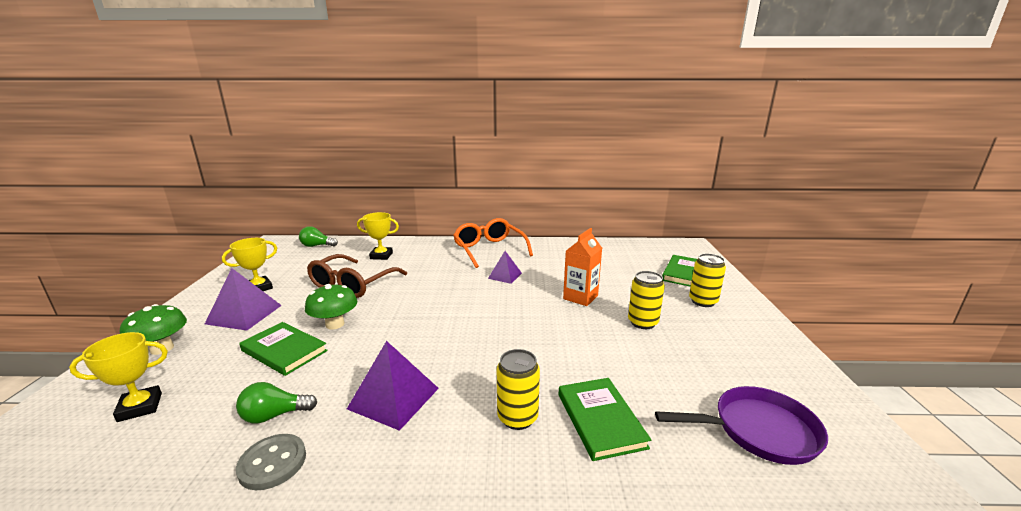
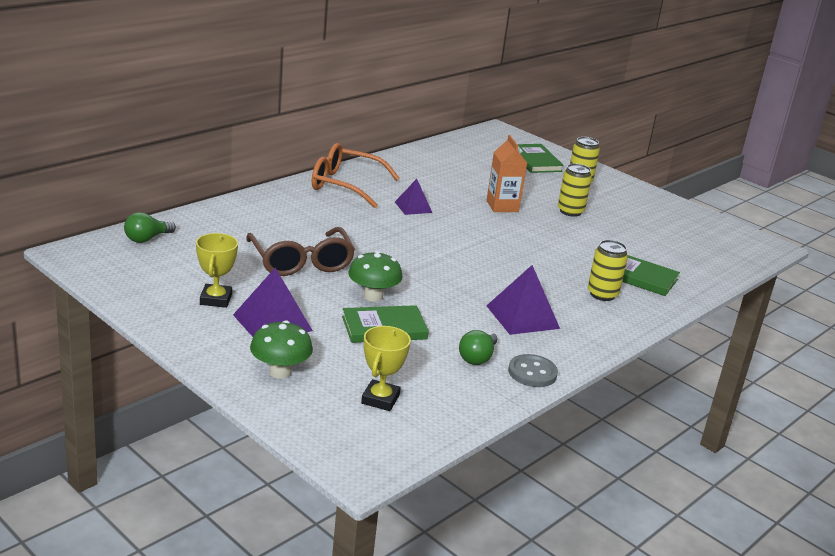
camera: 50 degrees left, 5 degrees up
yellow trophy [357,212,399,260] -> none
purple pan [655,386,828,465] -> none

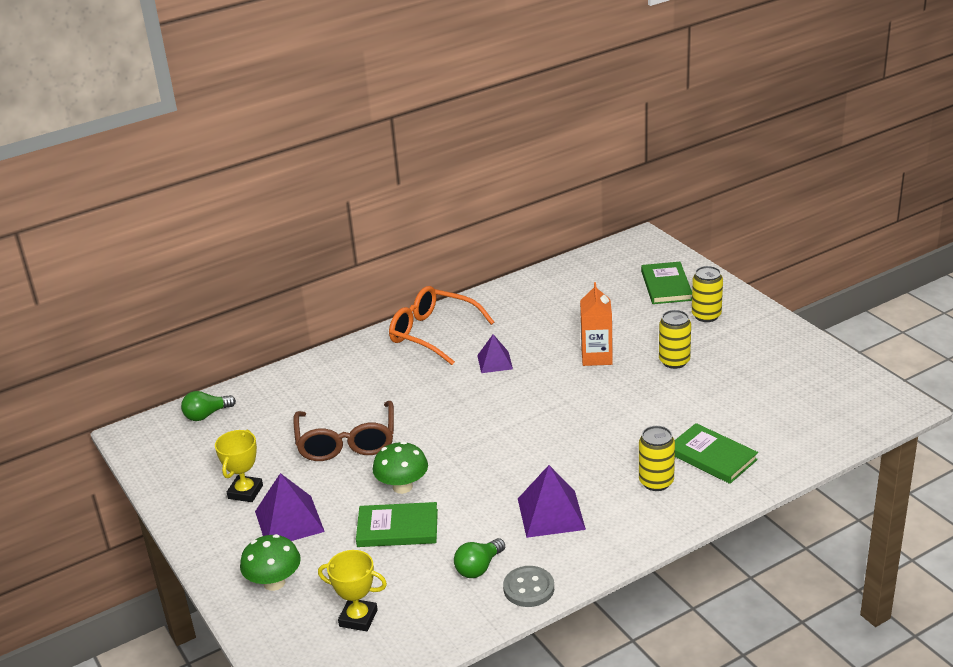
camera: 20 degrees right, 5 degrees up
yellow trophy [361,326,411,411] -> yellow trophy turned 75 degrees clockwise [318,550,387,631]

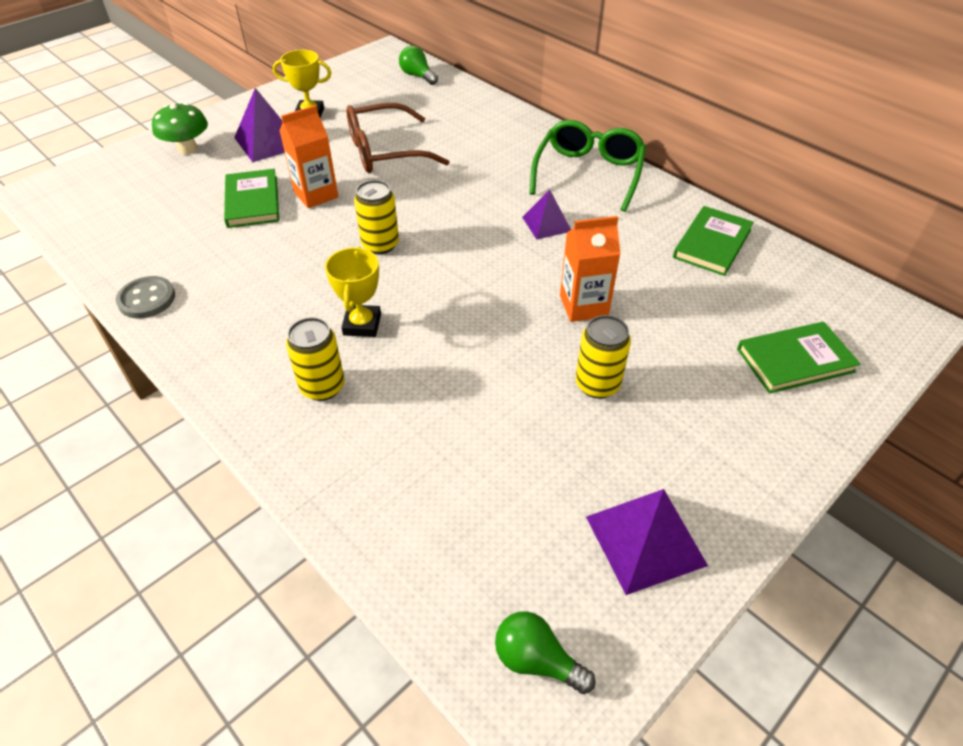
camera: 75 degrees right, 15 degrees up
yellow trophy [318,550,387,631] -> yellow trophy moved to [325,247,381,337]
green mushroom [372,441,428,494] -> orange carton [280,105,338,208]
orange glasses [389,286,494,365] -> green glasses [529,120,646,212]
green light bulb [454,538,505,578] -> green light bulb moved to [495,611,596,694]
purple pyramid [518,465,586,538] -> purple pyramid moved to [586,489,708,595]
green book [675,423,758,484] -> green book moved to [673,206,754,276]
yellow can [692,266,723,322] -> yellow can moved to [354,180,399,254]

